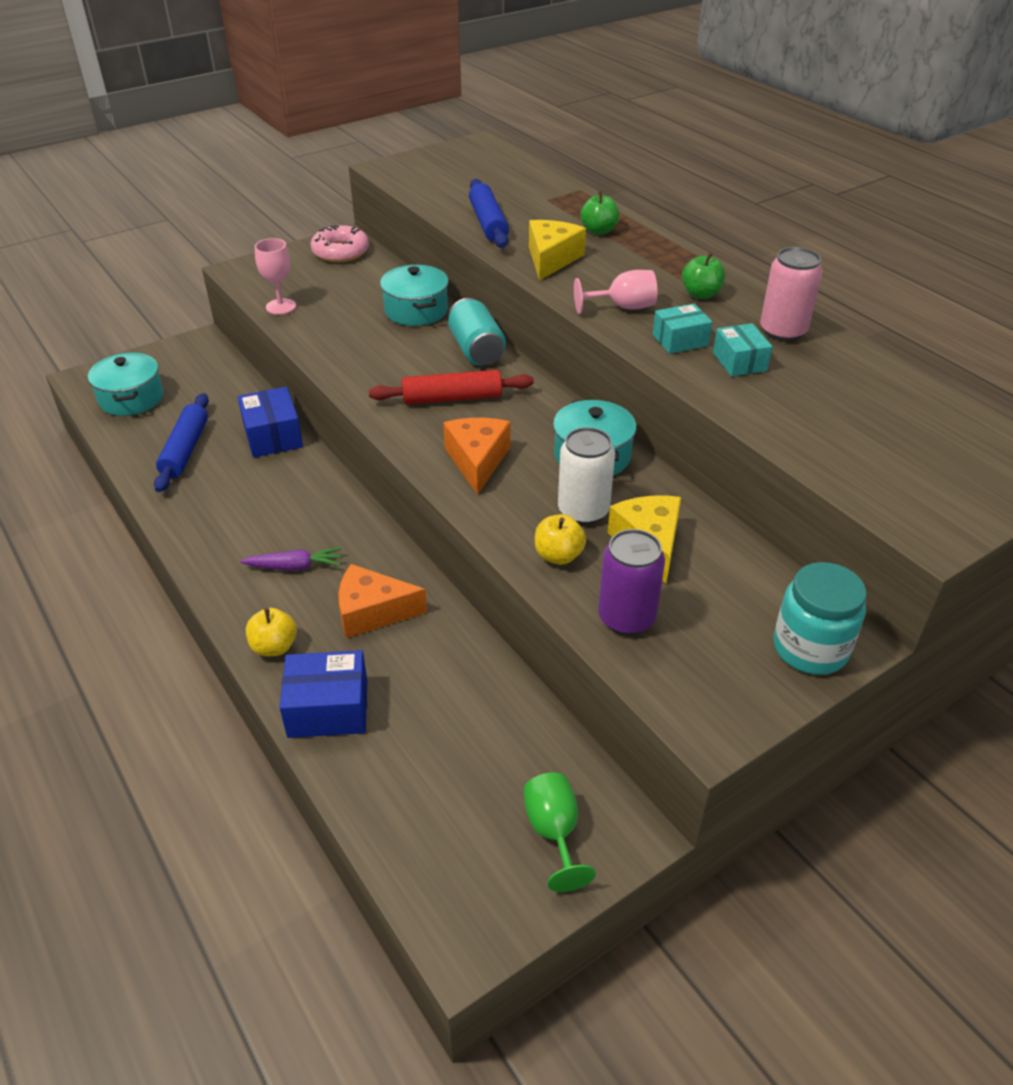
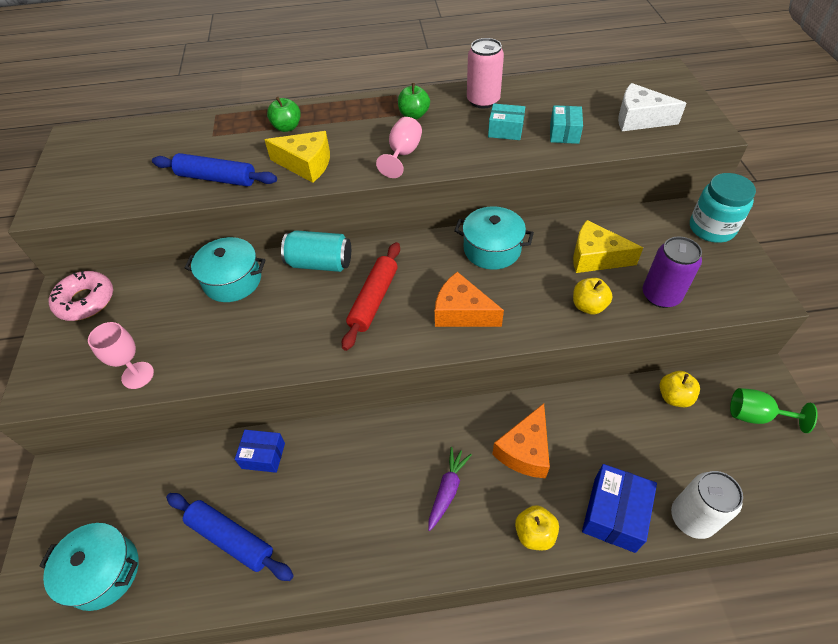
camera: 60 degrees left, 10 degrees up
blue box [238,386,303,457] -> blue box [235,430,285,473], size x0.66
yellow cheese [529,220,586,281] -> yellow cheese turned 150 degrees clockwise [265,131,330,183]
white can [558,427,615,525] -> white can moved to [671,471,743,539]
turquoise box [653,303,712,354] -> turquoise box moved to [550,105,583,144]
none -> white cheese [618,83,687,131]
none -> yellow apple [659,371,700,407]

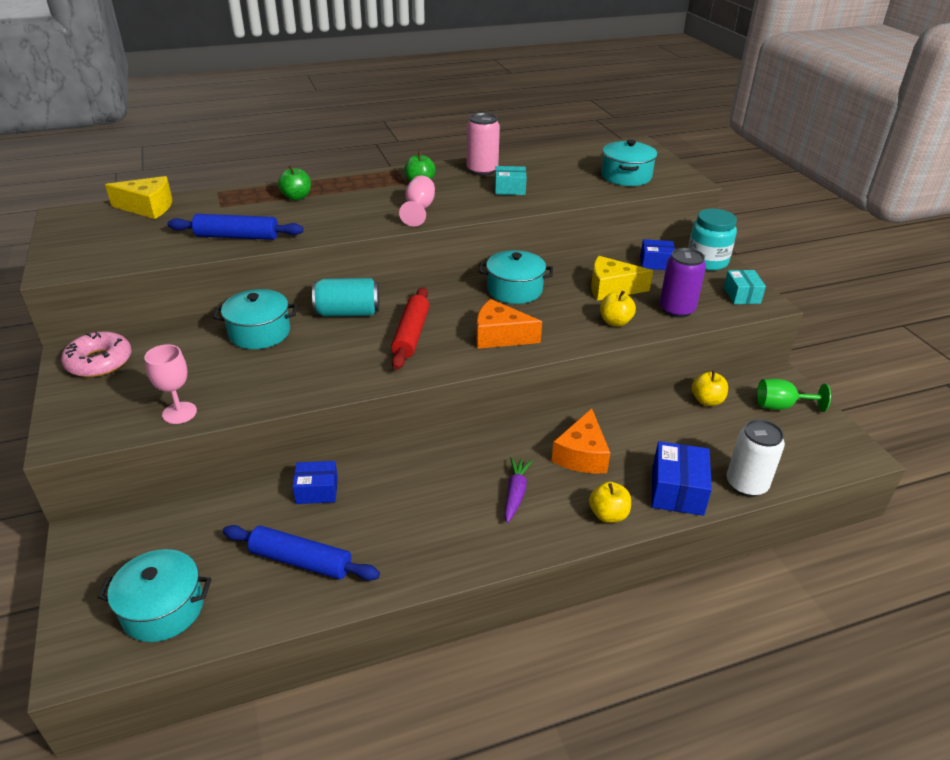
camera: 15 degrees left, 15 degrees down
yellow cheese [265,131,330,183] -> yellow cheese moved to [105,176,172,219]
turquoise box [550,105,583,144] -> turquoise box moved to [724,270,766,304]
white cheese [618,83,687,131] -> turquoise pot [601,140,657,186]
none -> blue box [640,239,675,270]

